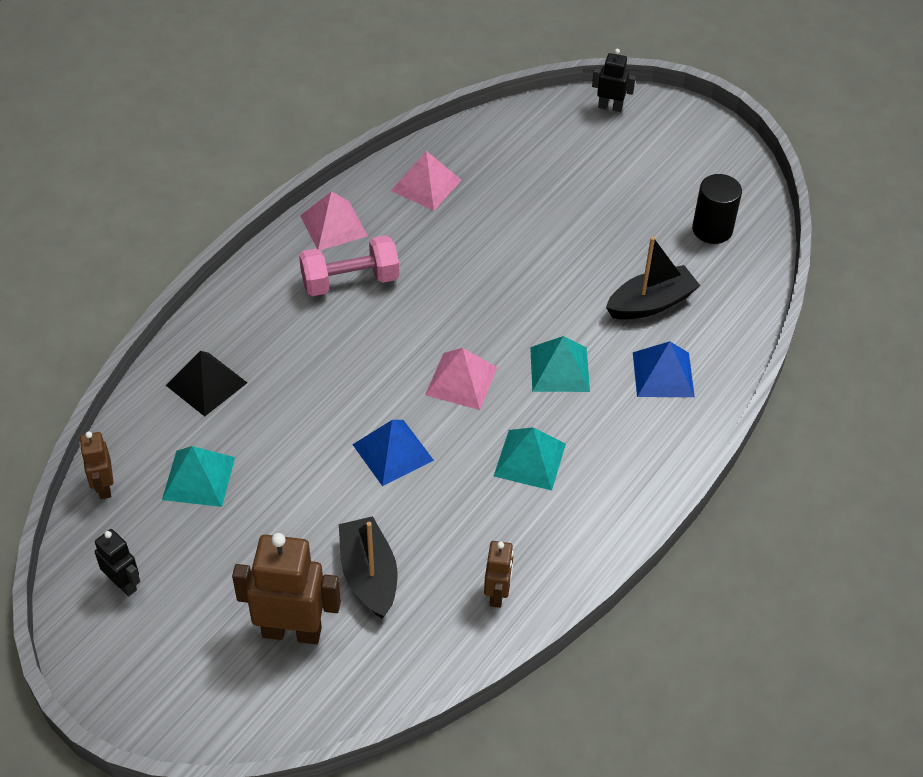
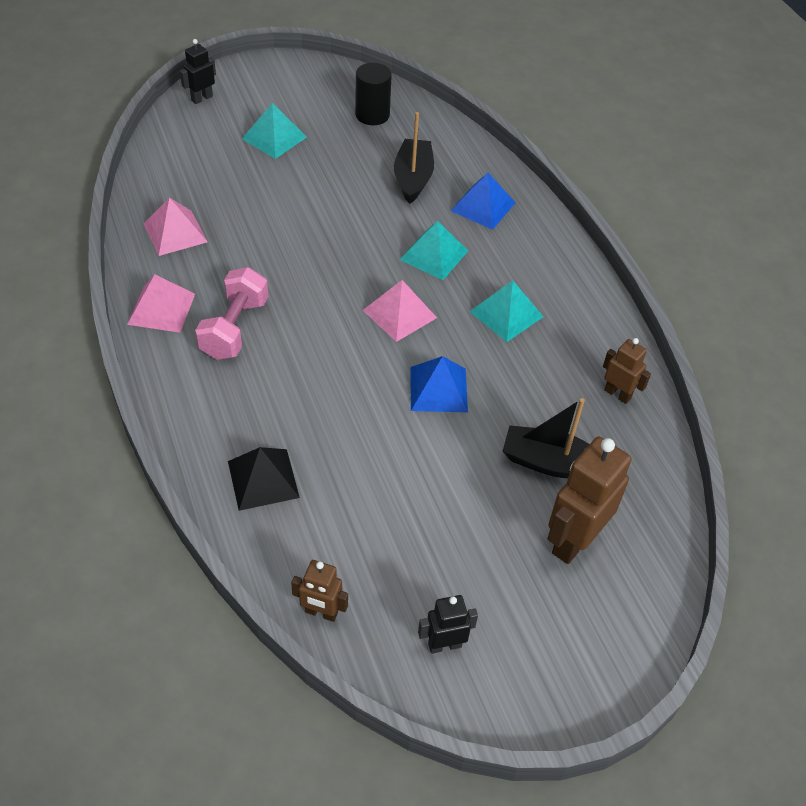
camera: 60 degrees left, 0 degrees up
turquoise pyramid [162,446,235,507] -> turquoise pyramid moved to [242,103,307,159]

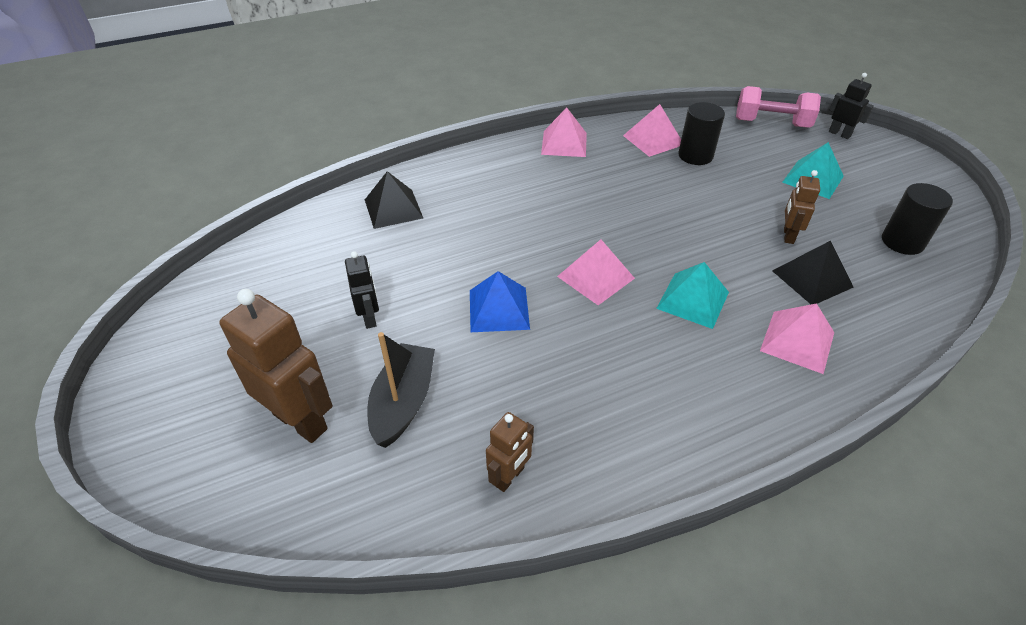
camera: 90 degrees right, 5 degrees down
pink dumbbell [195,267,268,360] -> pink dumbbell moved to [736,86,821,127]
brown robot [291,560,348,622] -> brown robot moved to [784,170,820,244]
black boat [394,112,434,204] -> black pyramid [772,241,854,304]
black robot [418,595,478,654] -> black robot moved to [345,251,379,329]
blue pyramid [451,173,515,230] -> pink pyramid [760,303,834,374]
turquoise pyramid [469,280,544,342] -> none
none -> black cylinder [678,102,725,165]

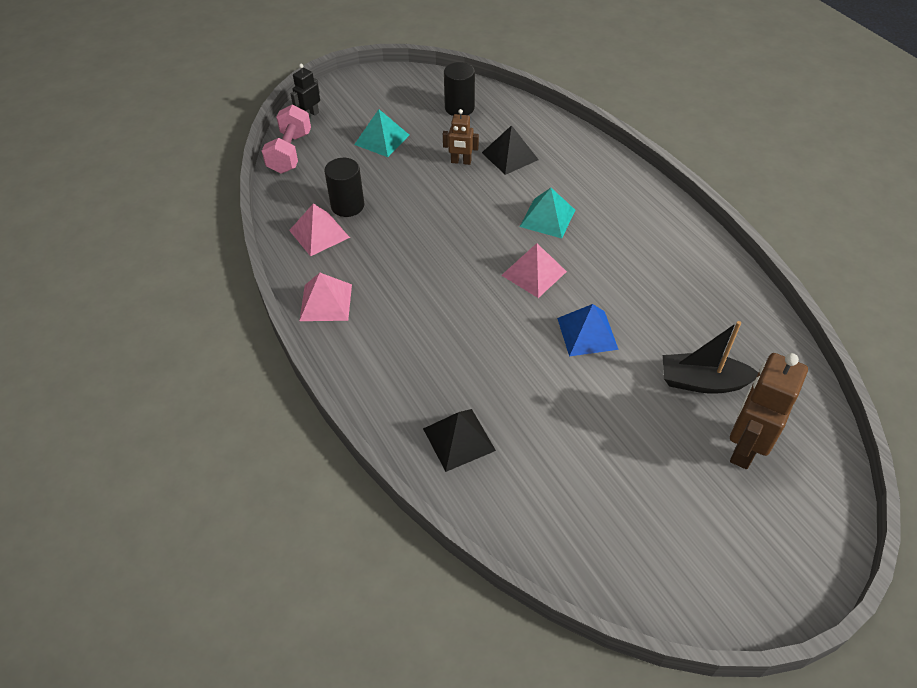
camera: 95 degrees left, 5 degrees up
black robot [345,251,379,329] -> none
brown robot [486,412,534,492] -> none
pink pyramid [760,303,834,374] -> none

